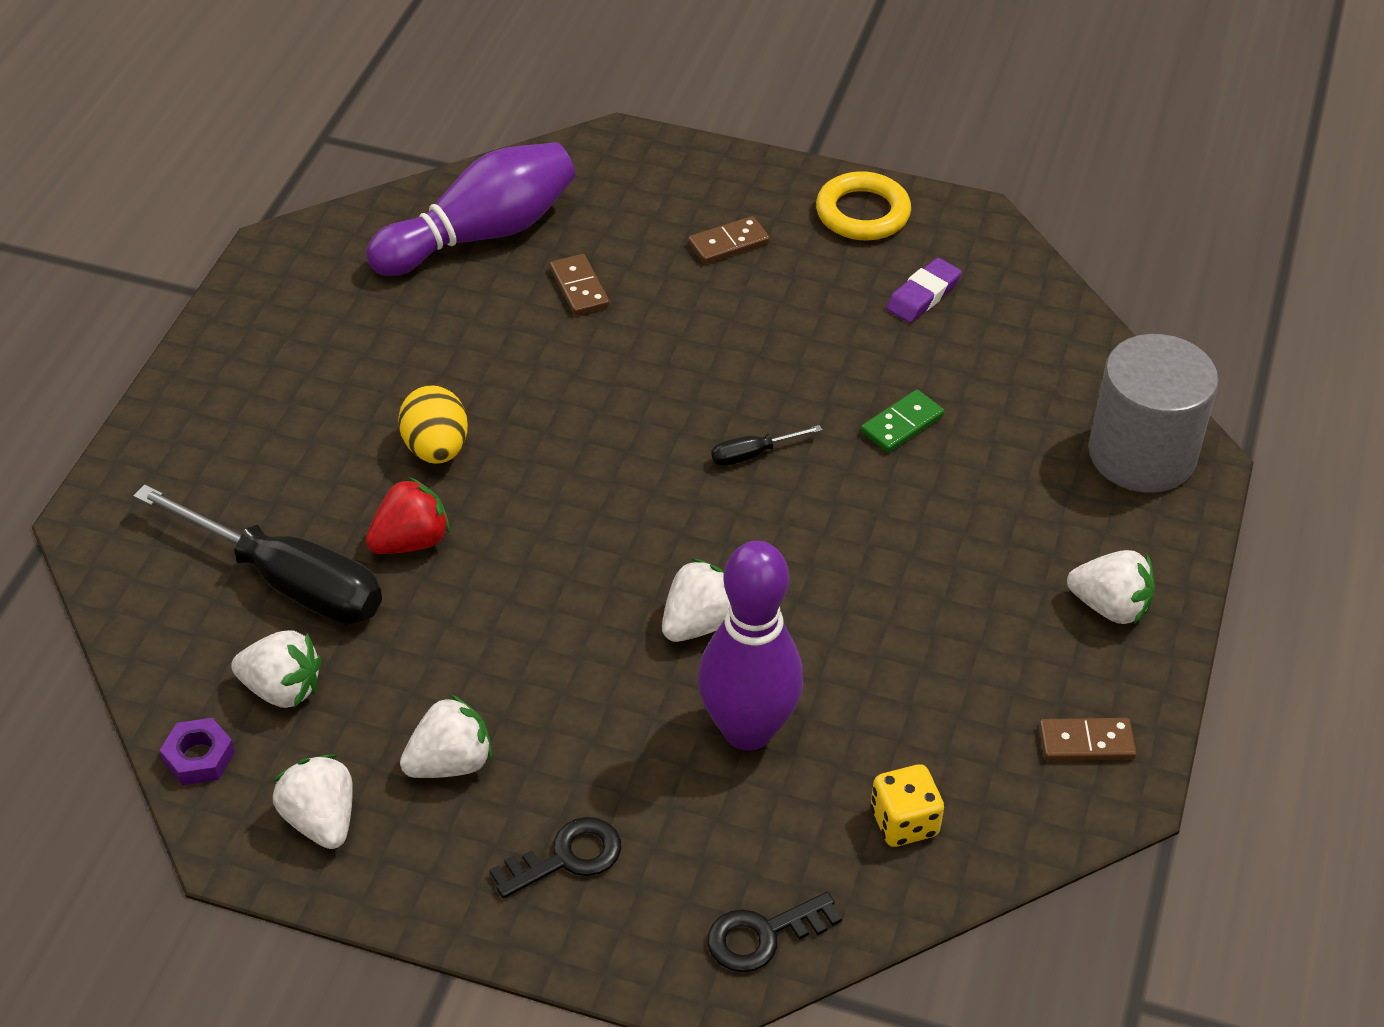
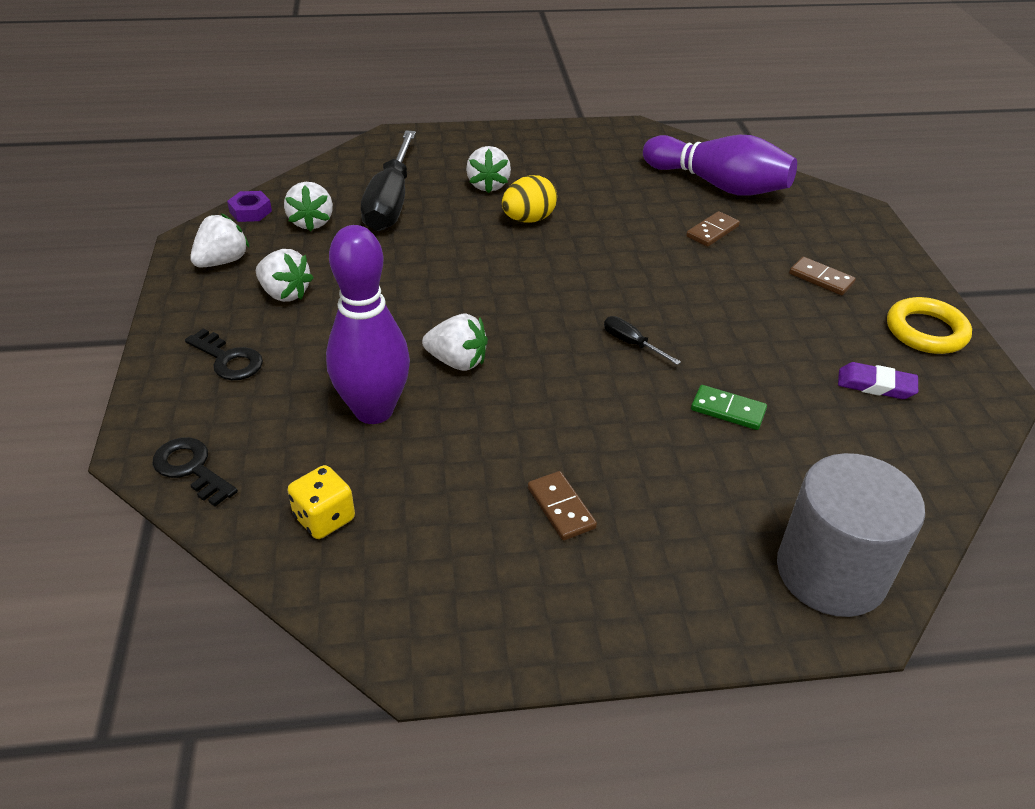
camera: 65 degrees right, 5 degrees down
red strawberry [366,477,450,554] -> none
brown domino [1039,718,1137,761] -> brown domino moved to [528,471,597,541]
white strawberry [1067,550,1155,624] -> white strawberry moved to [466,146,511,193]

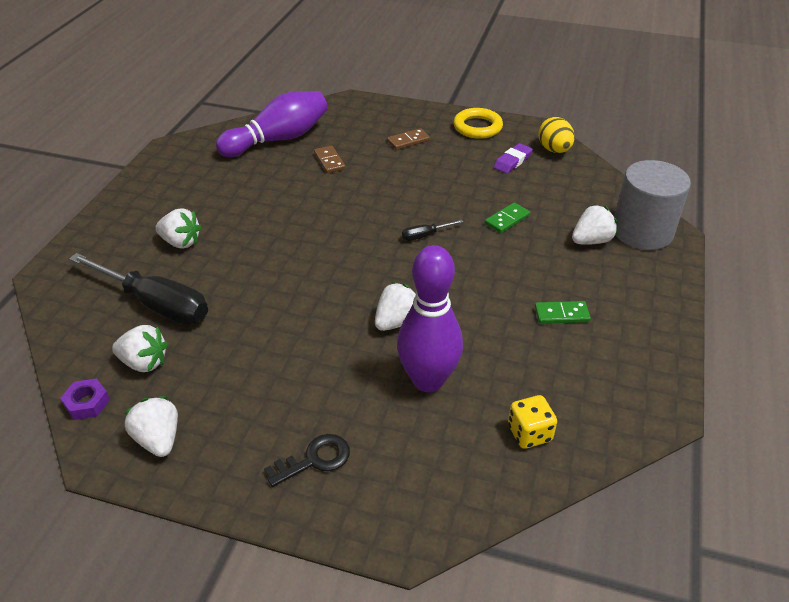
camera: 65 degrees left, 0 degrees up
black key [152,437,238,506] -> none
white strawberry [256,249,314,302] -> white strawberry moved to [572,205,617,245]
yellow egg [502,175,557,223] -> yellow egg moved to [538,117,575,153]
brown domino [528,471,597,541] -> green domino [535,301,591,324]

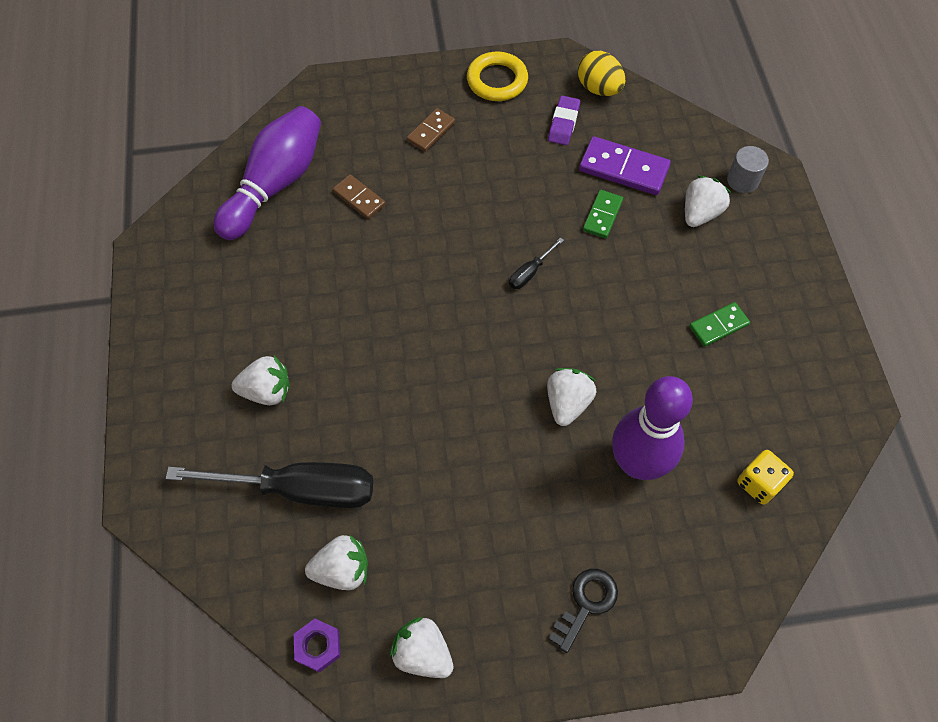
camera: 25 degrees left, 20 degrees up
grey cylinder [614,160,691,250] -> grey cylinder [727,146,769,193], size x0.48
none -> purple domino [579,136,671,195]

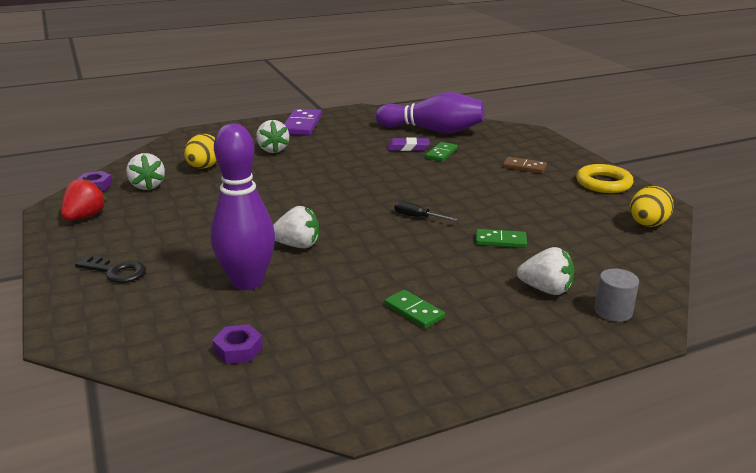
camera: 75 degrees right, 35 degrees down
black screwdriver [166,462,373,508] -> yellow egg [184,134,217,169]
brown domino [333,174,386,219] -> green domino [425,142,458,162]
white strawberry [390,617,454,678] -> red strawberry [61,177,107,221]
purple eraser [548,96,580,145] -> purple eraser moved to [387,137,430,151]
purple domino [579,136,671,195] -> purple domino moved to [284,109,322,136]
yellow dice [737,450,794,505] -> purple nut [212,324,263,364]

